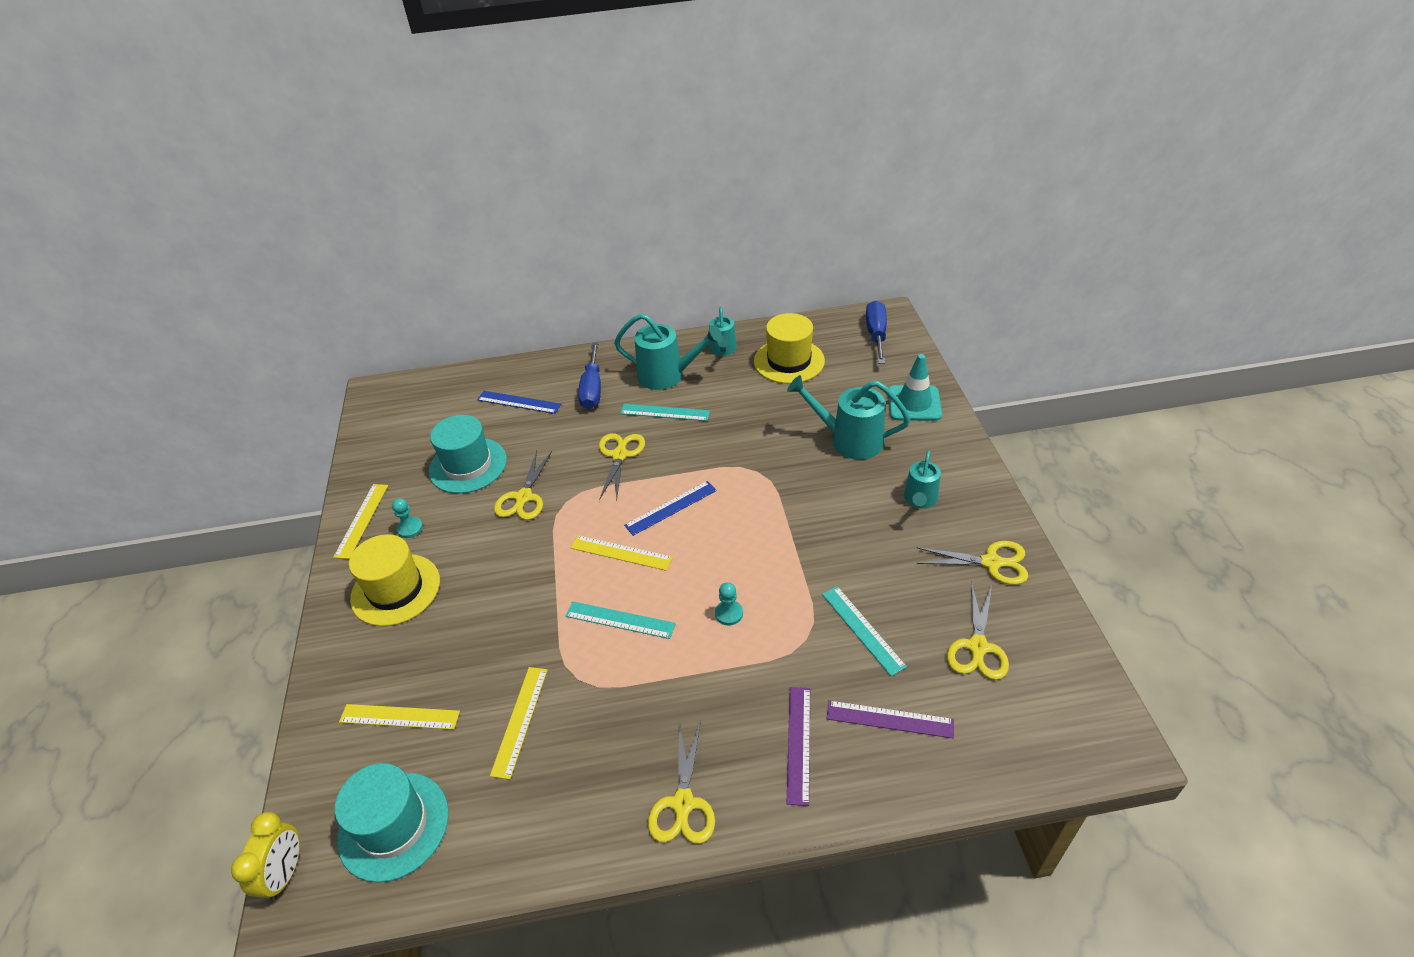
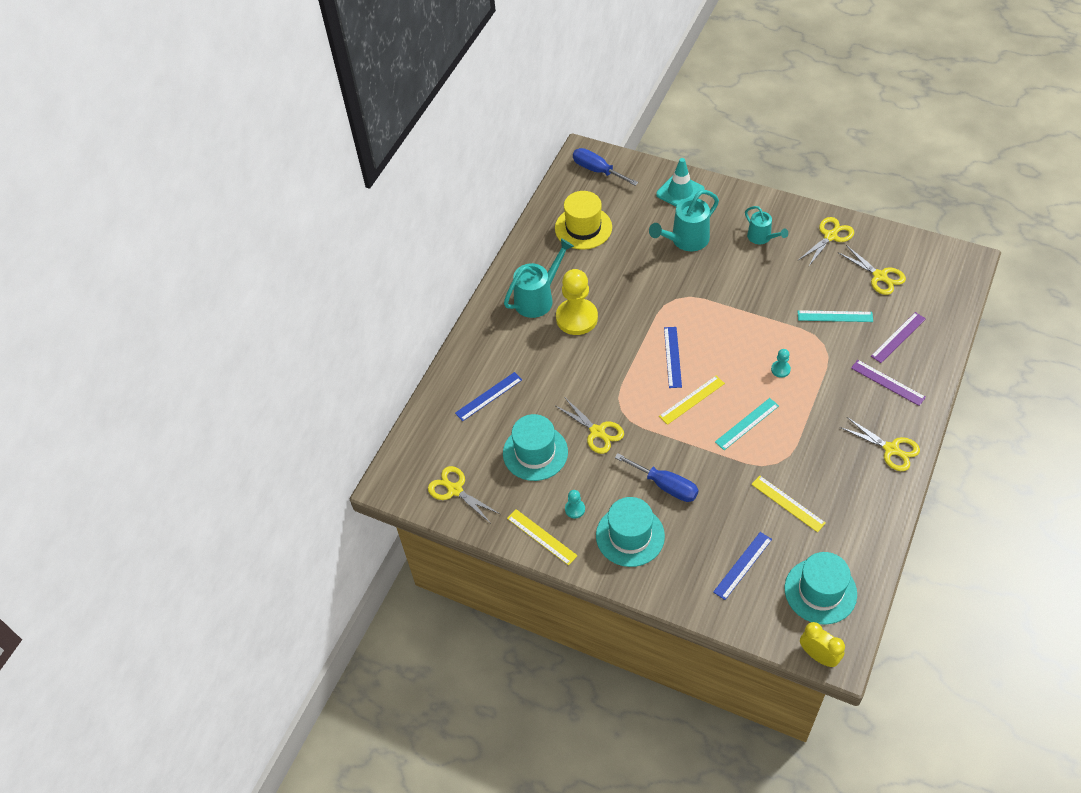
camera: 55 degrees left, 10 degrees up
yellow ruler [339,704,460,730] -> blue ruler [713,532,772,600]
yellow hat [349,534,440,626] -> turquoise hat [596,497,665,567]
blue screwdriver [578,342,601,409] -> blue screwdriver moved to [615,453,699,502]
yellow scissors [599,433,645,501] -> yellow scissors moved to [428,466,500,523]
turquoise ruler [620,404,710,421] -> yellow pawn [556,269,598,335]
turquoise watering can [709,306,737,356] -> none

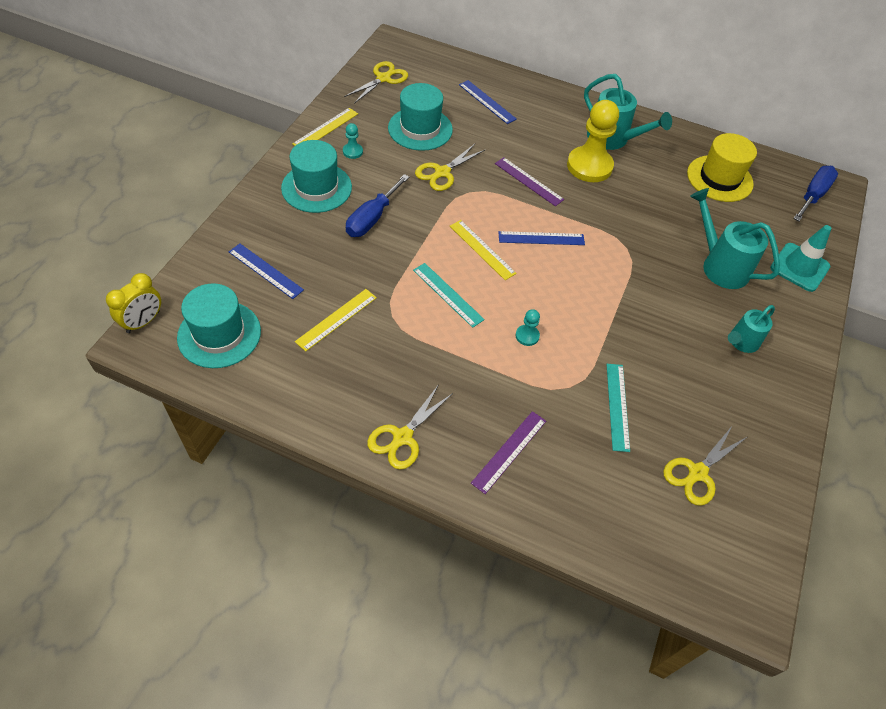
camera: 80 degrees right, 0 degrees up
yellow scissors [798,217,854,267] -> none
purple ruler [871,312,926,363] -> purple ruler moved to [495,157,564,206]

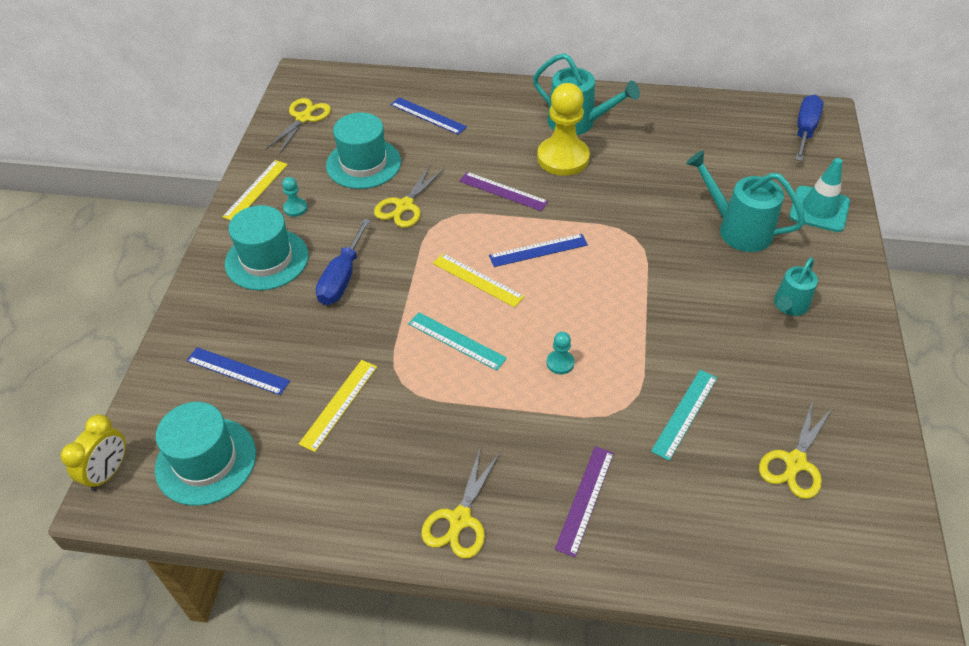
camera: 10 degrees left, 5 degrees down
turquoise ruler [606,364,630,452] -> turquoise ruler turned 45 degrees clockwise [651,370,717,461]
yellow hat [687,133,757,202] -> none

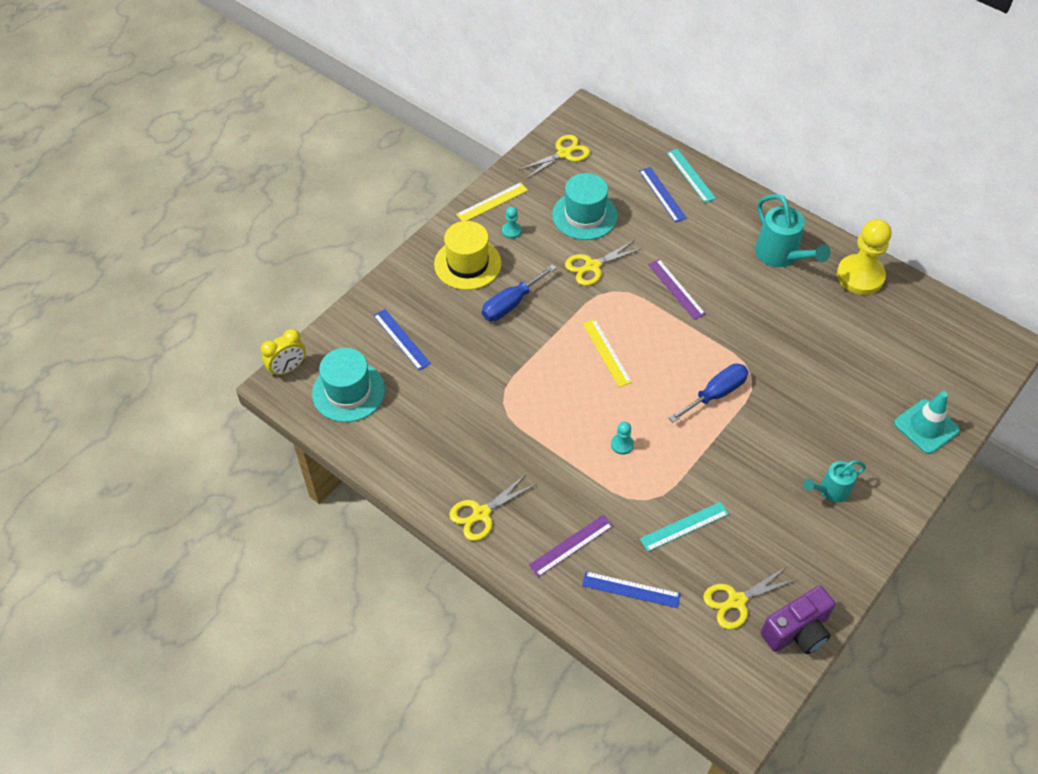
camera: 30 degrees right, 5 degrees up
turquoise hat [225,205,308,290] -> yellow hat [434,221,502,290]
yellow ruler [299,360,377,452] -> none
turquoise ruler [408,312,507,371] -> turquoise ruler moved to [667,149,716,203]
blue ruler [489,234,588,267] -> blue ruler moved to [582,571,681,608]
yellow pawn [537,83,590,176] -> yellow pawn moved to [837,219,892,295]
turquoise watering can [686,150,805,252] -> none
blue screwdriver [795,95,823,161] -> blue screwdriver moved to [669,363,748,423]
none -> purple camera [761,585,835,654]

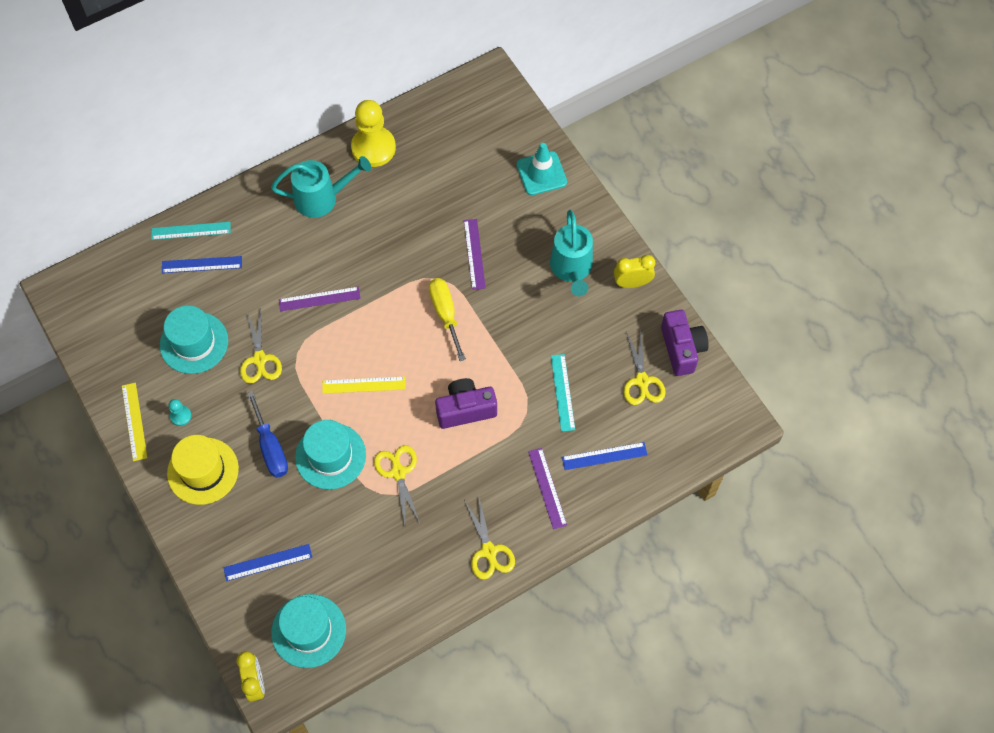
camera: 70 degrees left, 10 degrees up
yellow scissors [519,135,590,178] -> yellow scissors moved to [374,445,420,524]
blue ruler [582,571,681,608] -> blue ruler turned 45 degrees clockwise [562,442,648,470]
turquoise pawn [611,422,634,455] -> purple camera [435,378,497,429]
blue screwdriver [669,363,748,423] -> yellow screwdriver [429,278,466,361]
turquoise watering can [803,460,866,503] -> turquoise watering can [550,210,593,296], size x1.61
none -> turquoise hat [295,420,366,490]
none -> purple ruler [464,219,486,290]
none -> yellow clock [614,255,655,288]

